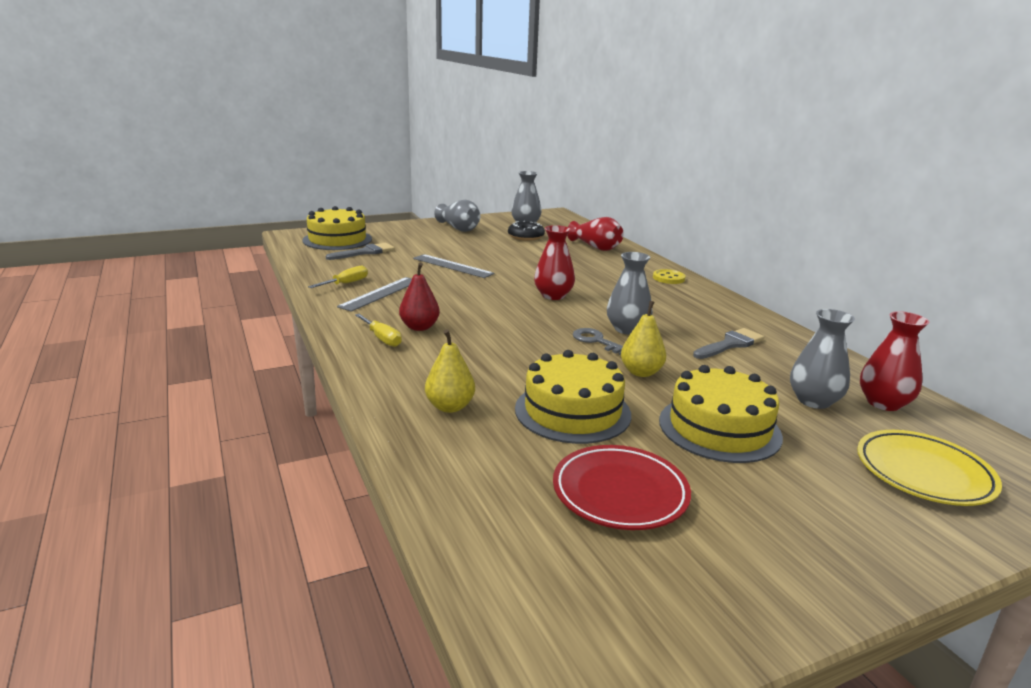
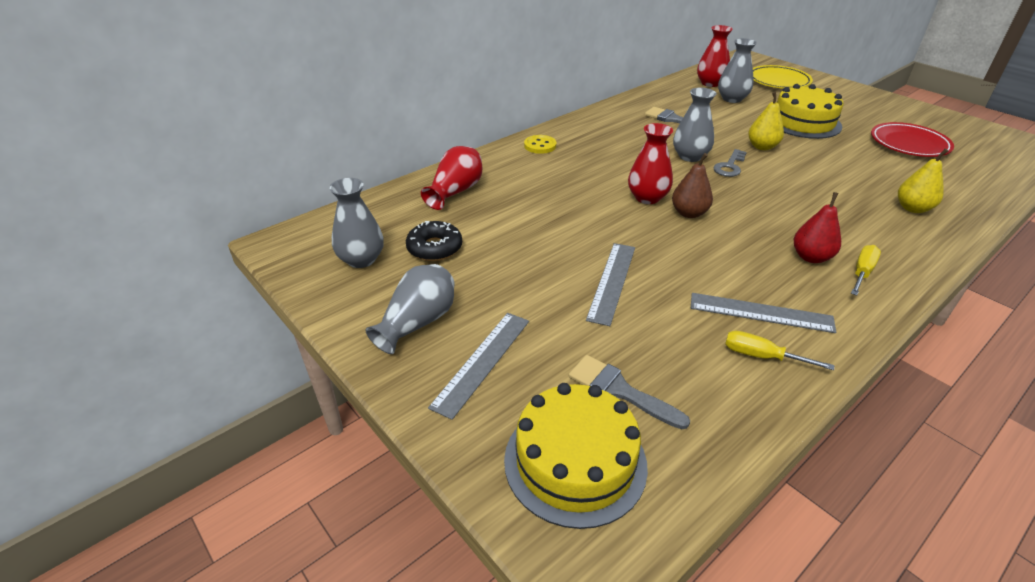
camera: 105 degrees left, 15 degrees up
yellow cake [515,350,631,444] -> none
none -> grey ruler [428,313,529,420]
none -> brown pear [672,153,713,218]

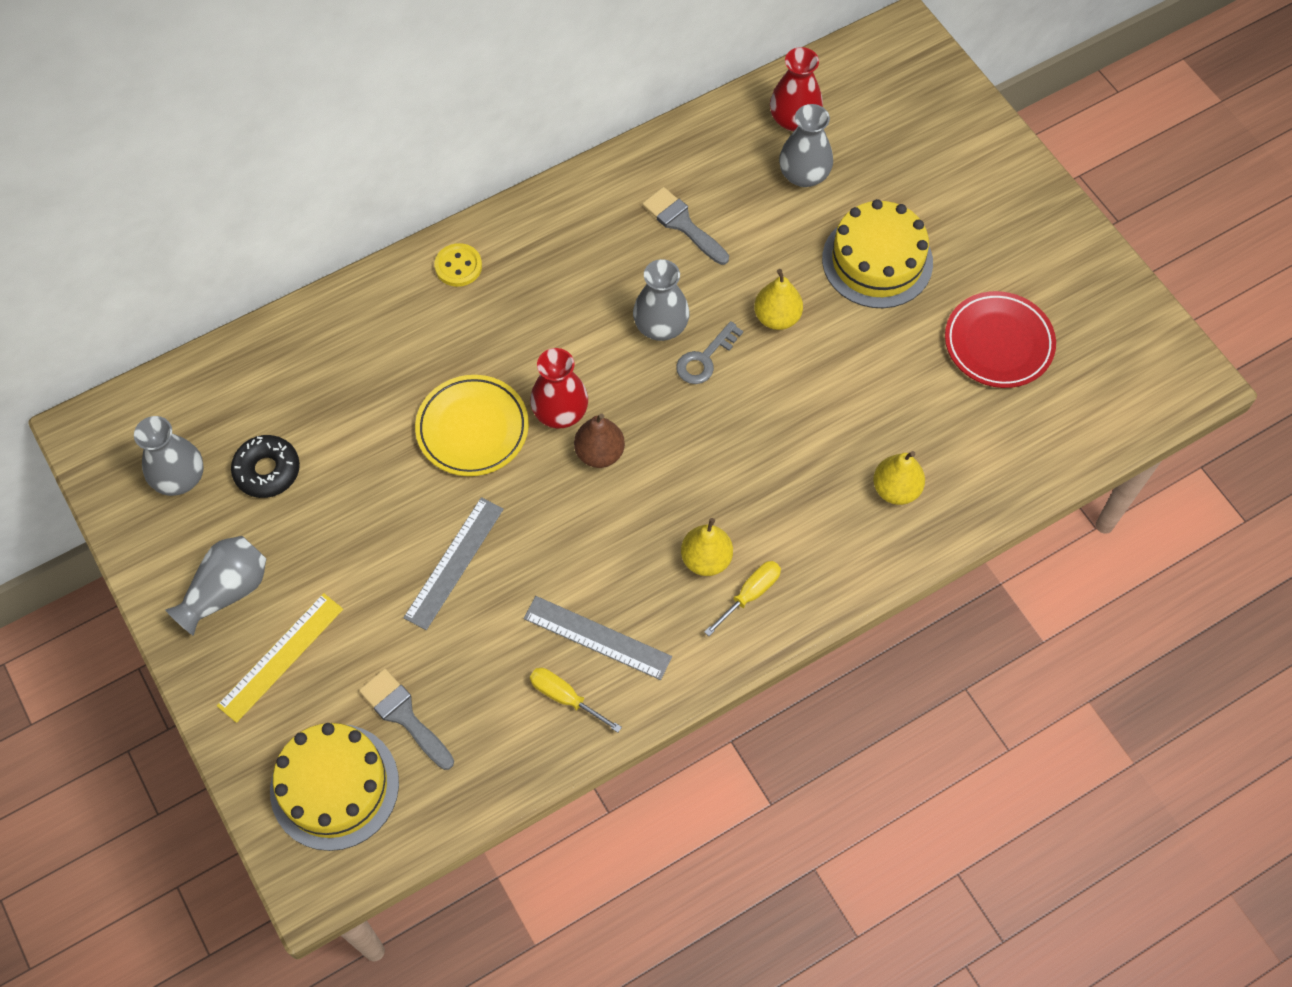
camera: 10 degrees right, 25 degrees up
red vase [421,146,482,210] -> none
grey ruler [428,313,529,420] -> yellow ruler [217,593,343,723]
yellow plate [753,65,813,89] -> yellow plate moved to [415,375,529,476]
red pear [794,192,841,263] -> yellow pear [681,518,733,576]

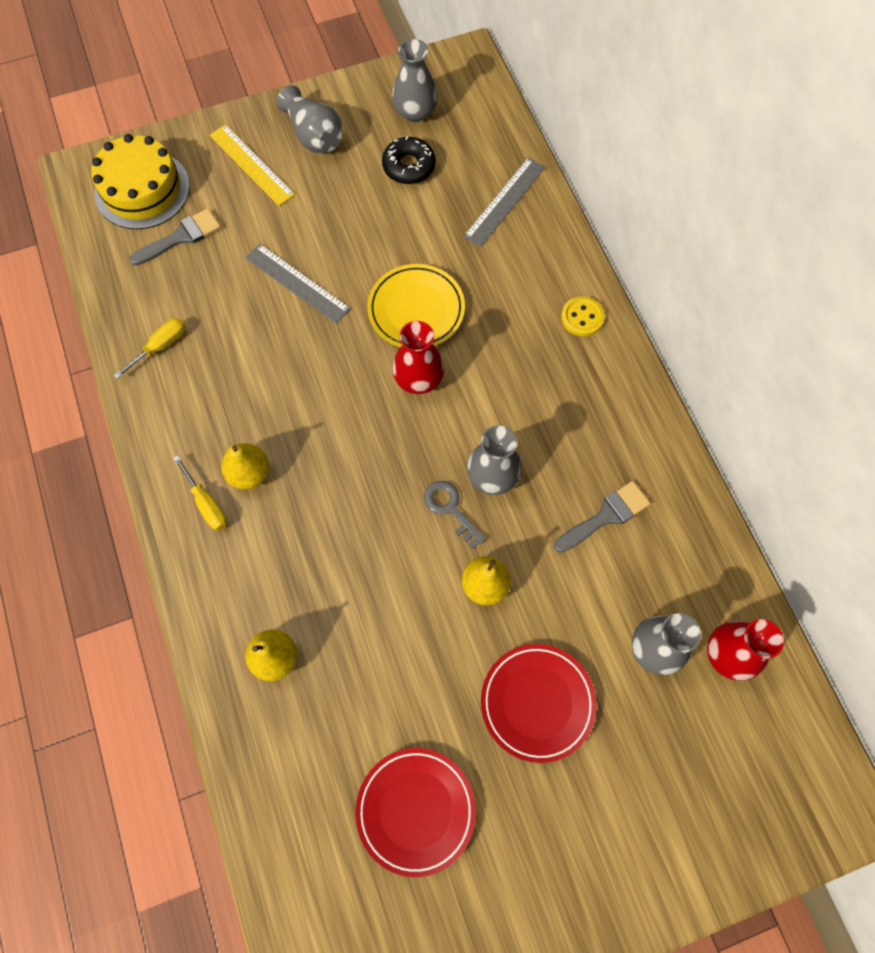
camera: 100 degrees right, 5 degrees up
grey ruler [524,596,672,680] -> grey ruler moved to [463,157,545,247]
brown pear [574,413,625,468] -> none
yellow cake [822,199,933,308] -> red plate [481,644,597,763]

